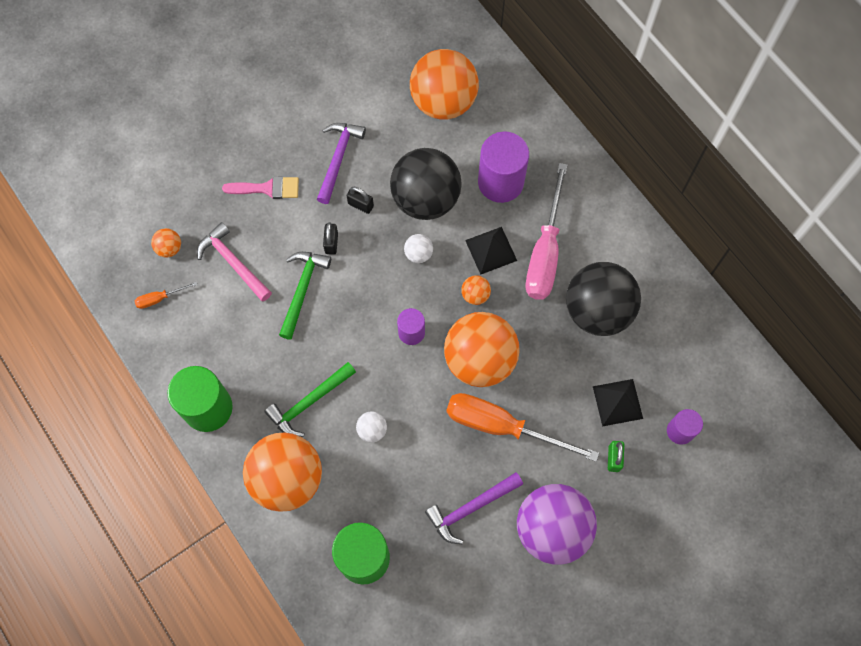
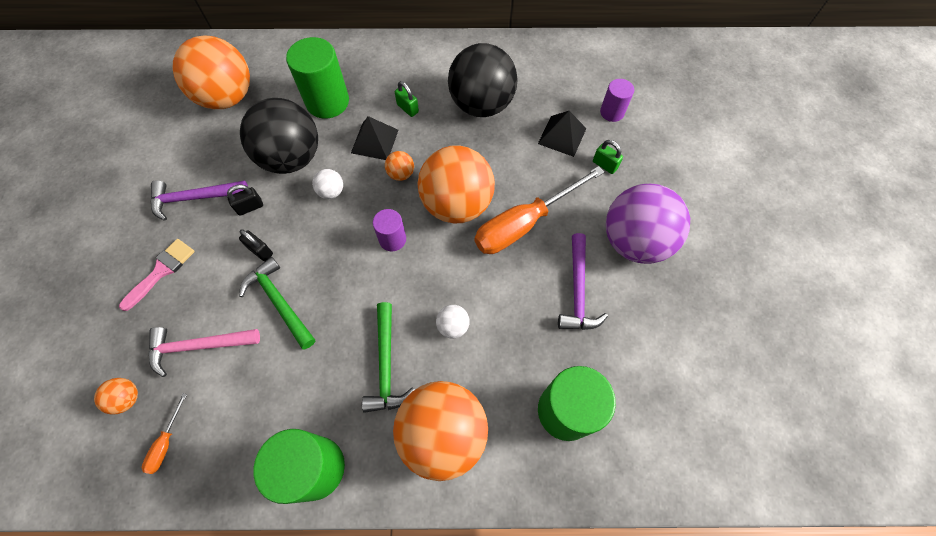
camera: 55 degrees left, 5 degrees down
purple hammer [317,123,366,204] -> purple hammer turned 60 degrees counterclockwise [151,180,248,221]
purple cylinder [478,132,529,203] -> green cylinder [286,37,349,119]
pink screwdriver [526,163,567,300] -> green padlock [395,81,419,117]

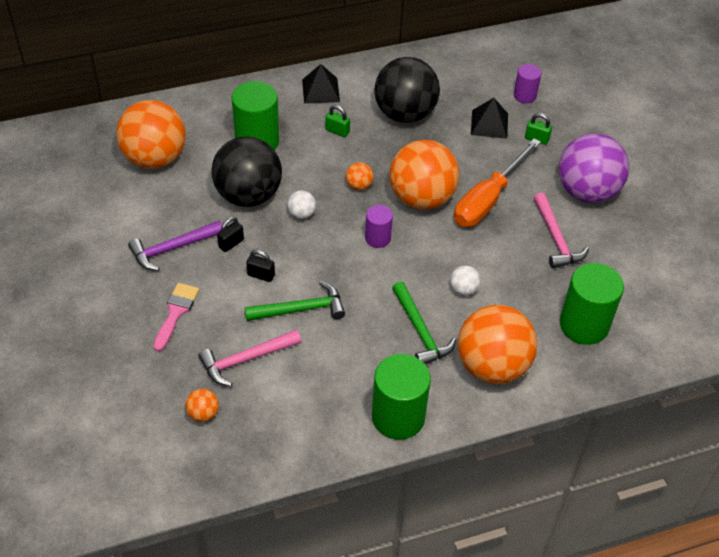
camera: 20 degrees left, 15 degrees down
orange screwdriver [142,393,187,474] -> none
green hammer [239,257,315,349] -> green hammer turned 135 degrees clockwise [245,281,345,321]
black pyramid [351,116,398,160] -> black pyramid moved to [302,64,340,104]
purple hammer [558,233,608,330] -> pink hammer [534,193,589,269]

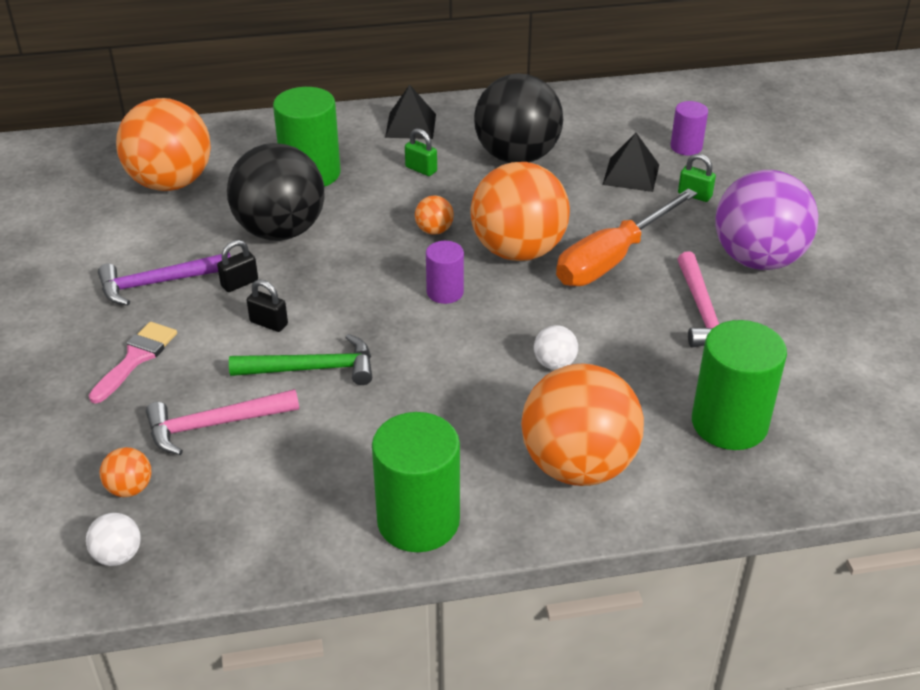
camera: 10 degrees right, 10 degrees down
white ball [287,190,316,219] -> white ball moved to [86,513,141,566]
green hammer [392,281,456,365] -> none

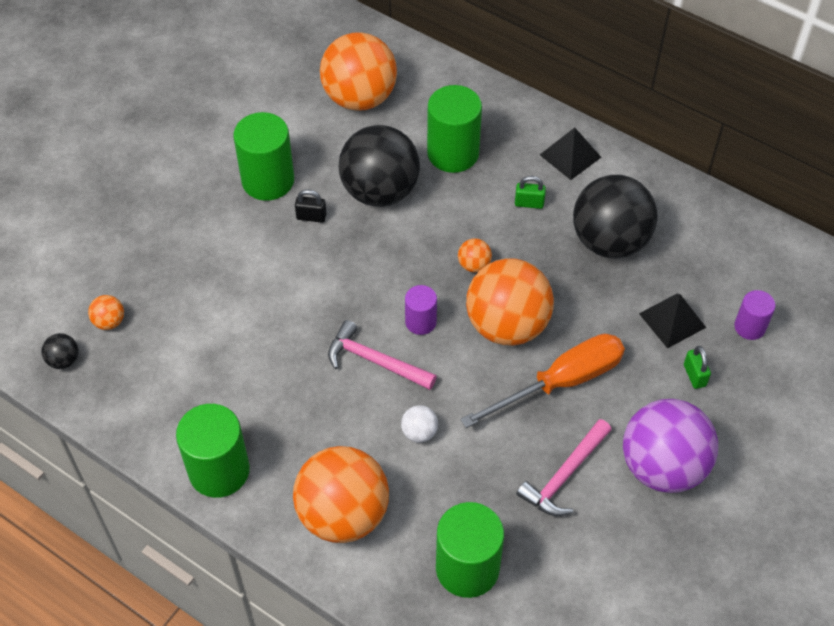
camera: 45 degrees right, 15 degrees up
white ball [86,513,141,566] -> black ball [41,333,79,369]
pink brush [89,322,177,404] -> none
purple hammer [98,253,231,305] -> green cylinder [234,112,294,201]
pink hammer [146,389,299,455] -> pink hammer moved to [328,320,437,390]
green hammer [229,334,372,385] -> none
black padlock [247,279,288,332] -> none
green padlock [405,128,437,176] -> green padlock turned 75 degrees counterclockwise [515,176,546,209]
orange screwdriver [556,188,697,286] -> orange screwdriver turned 150 degrees clockwise [460,334,625,428]

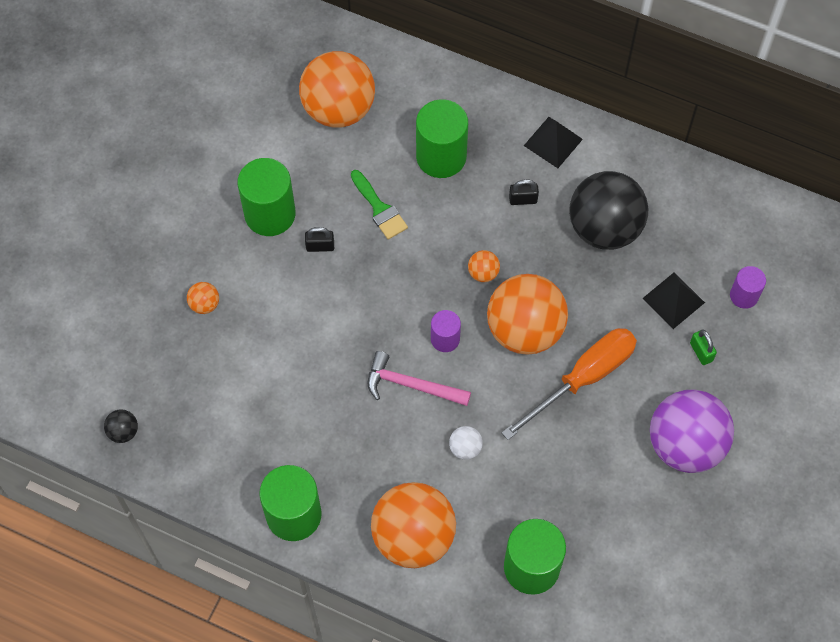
camera: 10 degrees left, 10 degrees up
orange ball [88,295,124,330] -> orange ball moved to [187,282,219,314]
black ball [339,125,420,207] -> green brush [351,170,408,240]
green padlock [515,176,546,209] -> black padlock [509,179,539,205]
pink hammer [516,419,612,516] -> none

